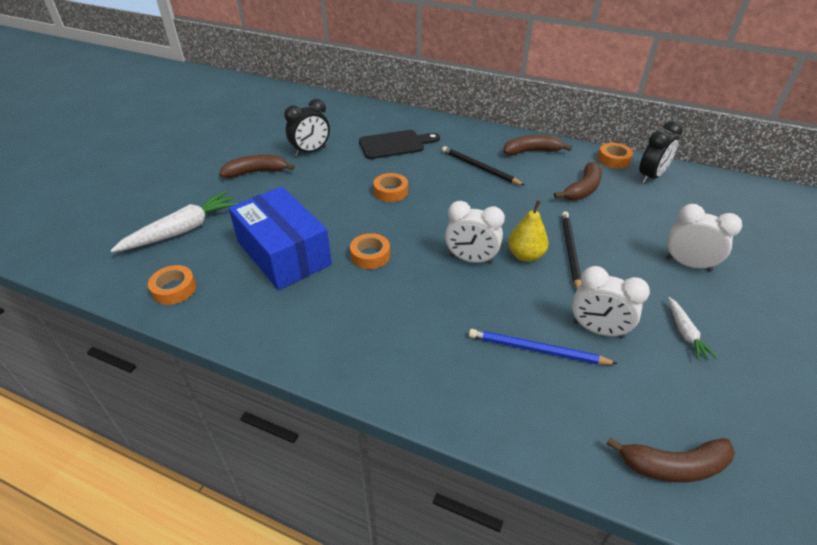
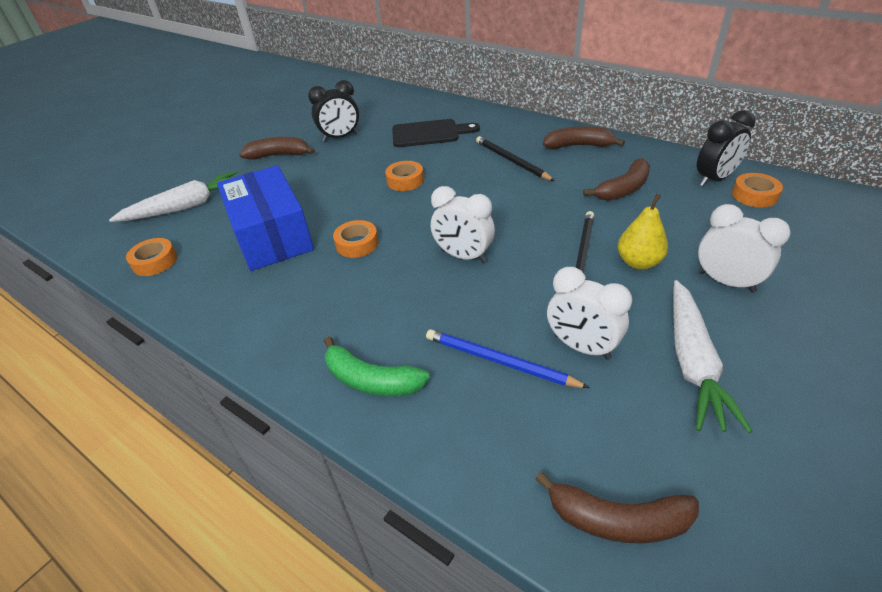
camera: 15 degrees right, 0 degrees up
yellow pear [508,200,549,262] -> yellow pear moved to [618,194,668,270]
orange tape [598,143,633,169] -> orange tape moved to [732,173,783,208]
white carrot [668,297,717,360] -> white carrot [673,280,752,433], size x1.90
none -> green banana [324,336,430,396]

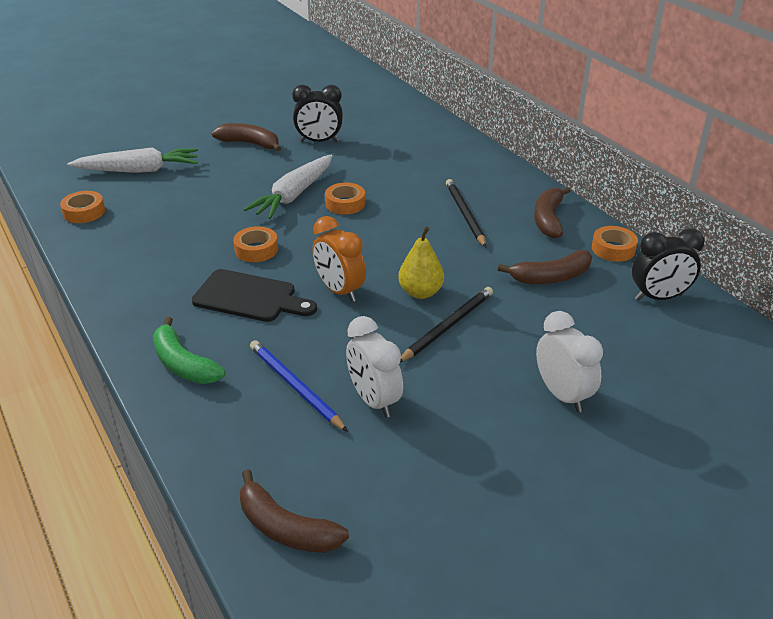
camera: 20 degrees right, 5 degrees down
blue box [217,165,314,271] -> none
black cutting board [392,119,480,147] -> black cutting board moved to [192,269,317,322]
white clock [431,186,495,263] -> orange clock [312,216,366,302]
brown banana [543,126,625,149] -> brown banana turned 105 degrees counterclockwise [534,187,570,238]
yellow pear [618,194,668,270] -> yellow pear moved to [398,227,444,299]
white carrot [673,280,752,433] -> white carrot moved to [244,155,333,219]
orange tape [732,173,783,208] -> orange tape moved to [592,226,638,262]

